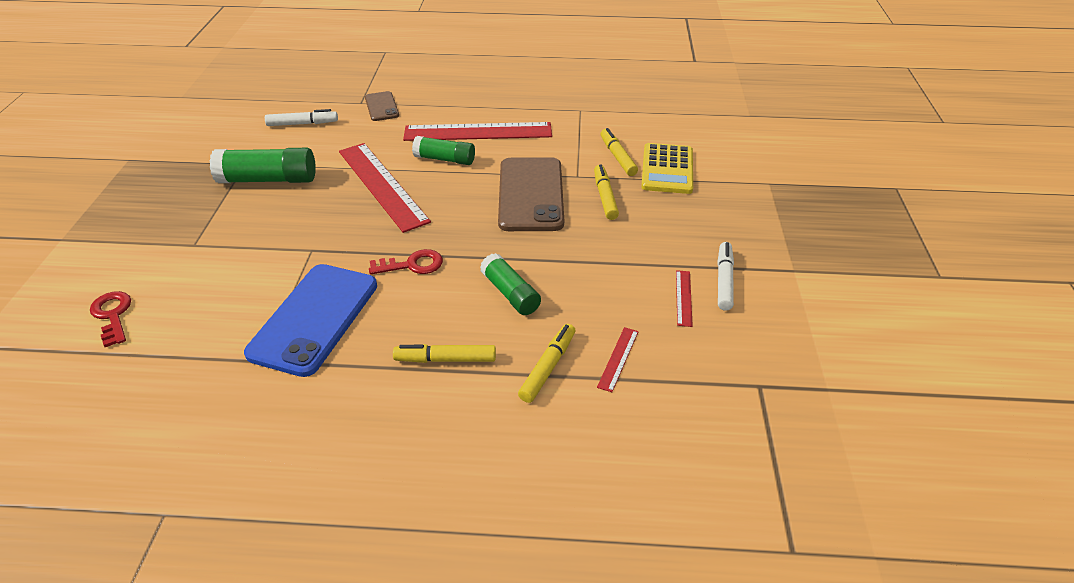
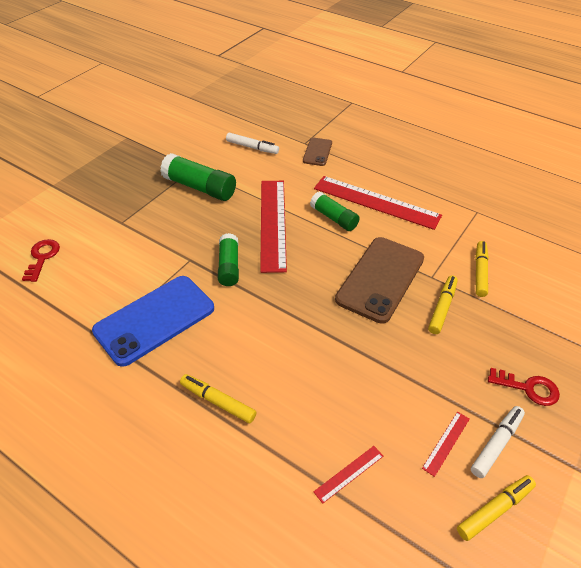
camera: 30 degrees right, 5 degrees up
red key [369,249,443,275] -> red key moved to [488,368,560,406]
green glue stick [480,253,541,315] -> green glue stick moved to [218,233,239,286]
yellow marker [518,324,575,403] -> yellow marker moved to [457,475,536,541]
yellow calculator [641,143,693,194] -> none

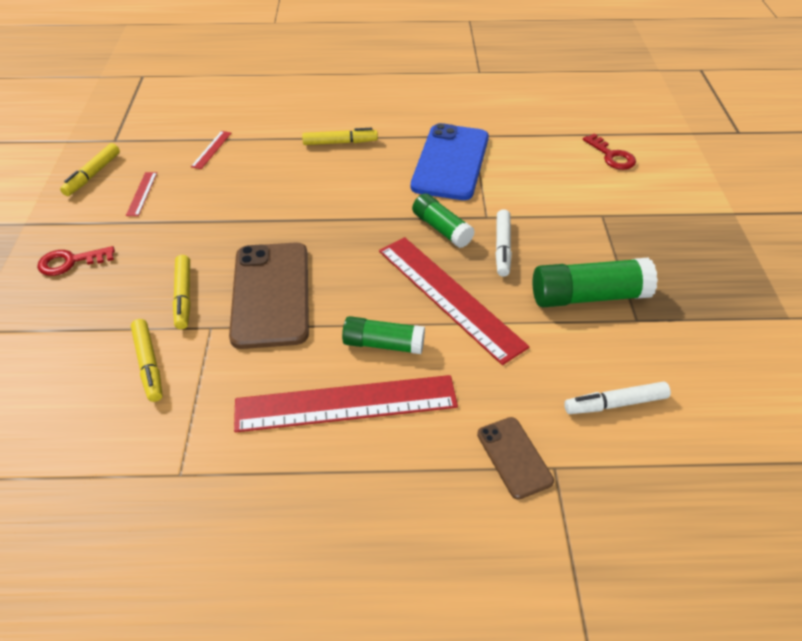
camera: 145 degrees right, 0 degrees up
white marker [471,406,525,478] -> white marker moved to [495,209,512,277]

